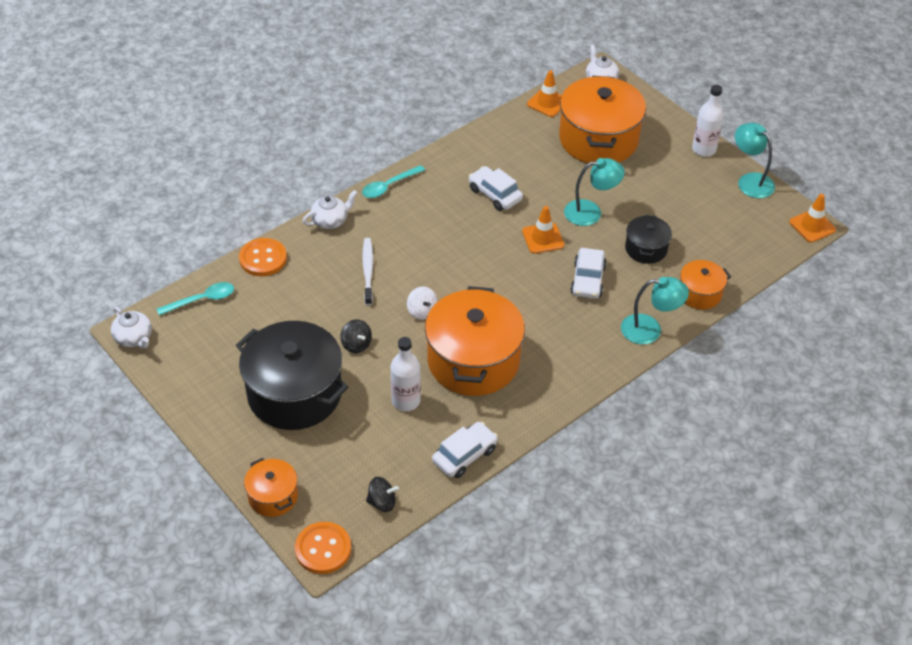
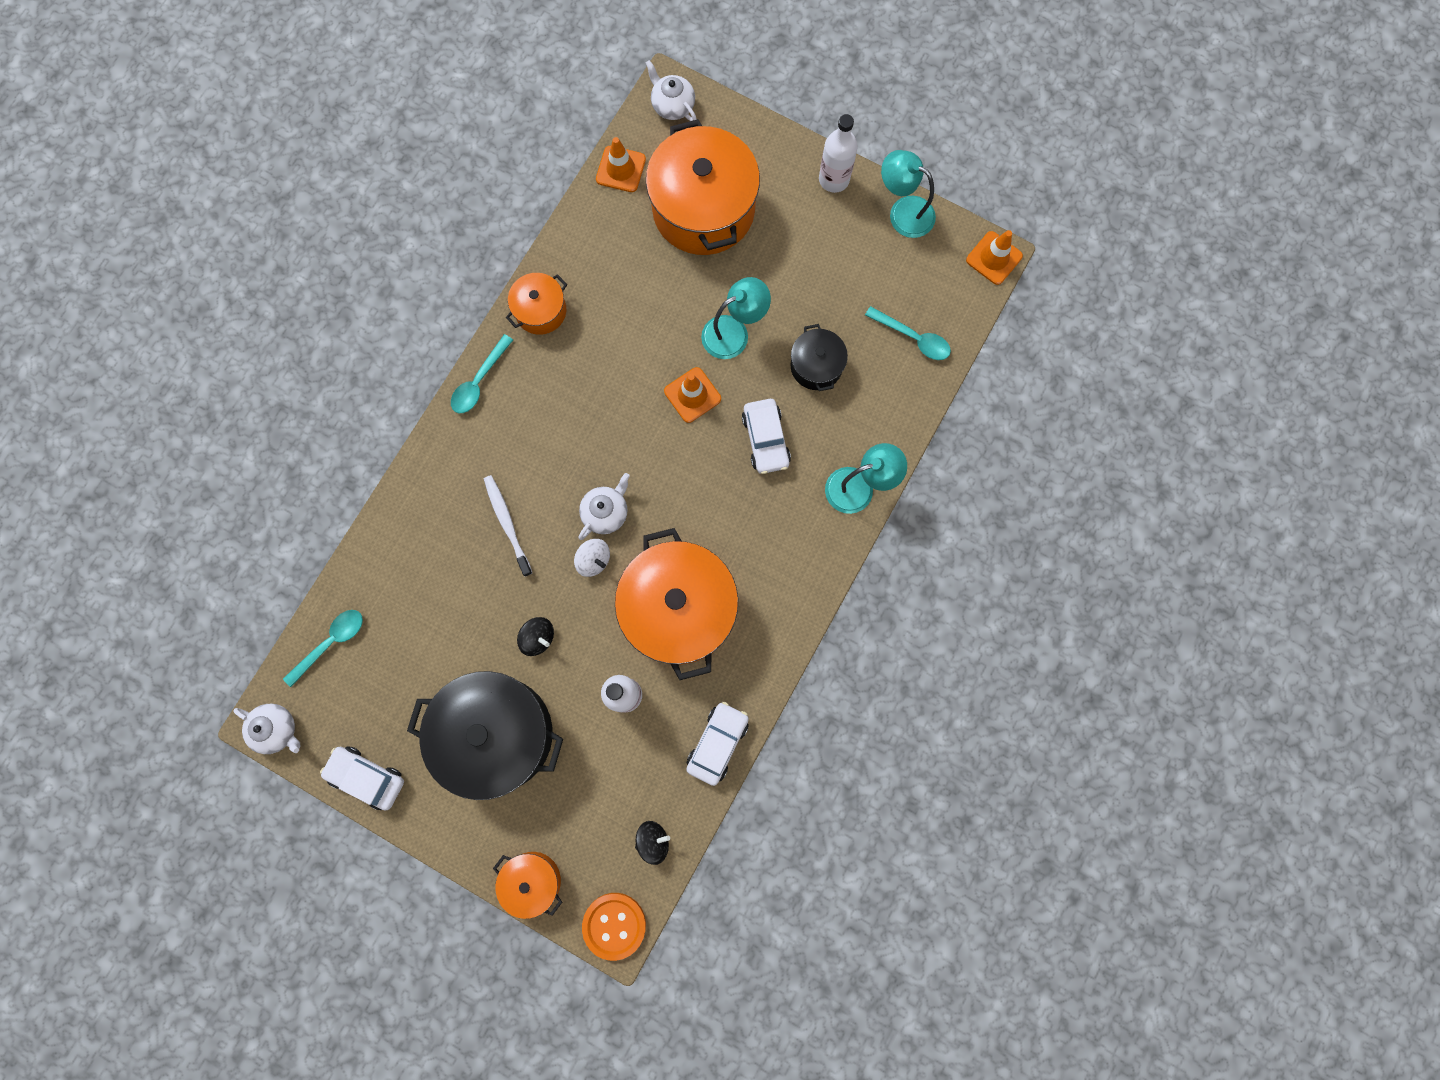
camera: 20 degrees left, 30 degrees up
orange button [239,238,287,276] -> none
white teapot [302,190,357,229] -> white teapot moved to [579,473,630,540]
white car [469,166,523,211] -> white car moved to [320,746,404,811]
orange pot [680,260,731,310] -> orange pot moved to [506,273,567,335]
none -> turquoise spoon [865,306,951,360]

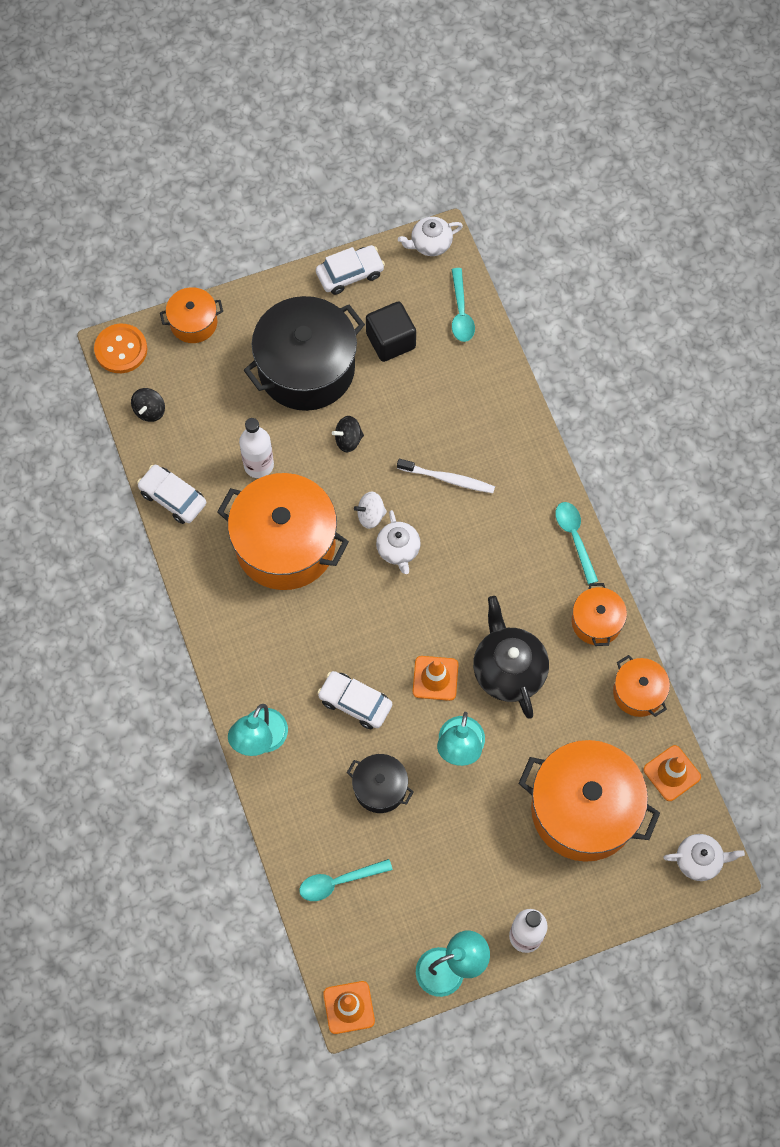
camera: 130 degrees right, 10 degrees down
white car [686,702,749,786] -> white car turned 150 degrees clockwise [137,465,206,524]
none -> black cube [366,301,416,362]
none -> black teapot [473,596,549,719]
none -> orange pot [613,655,670,717]

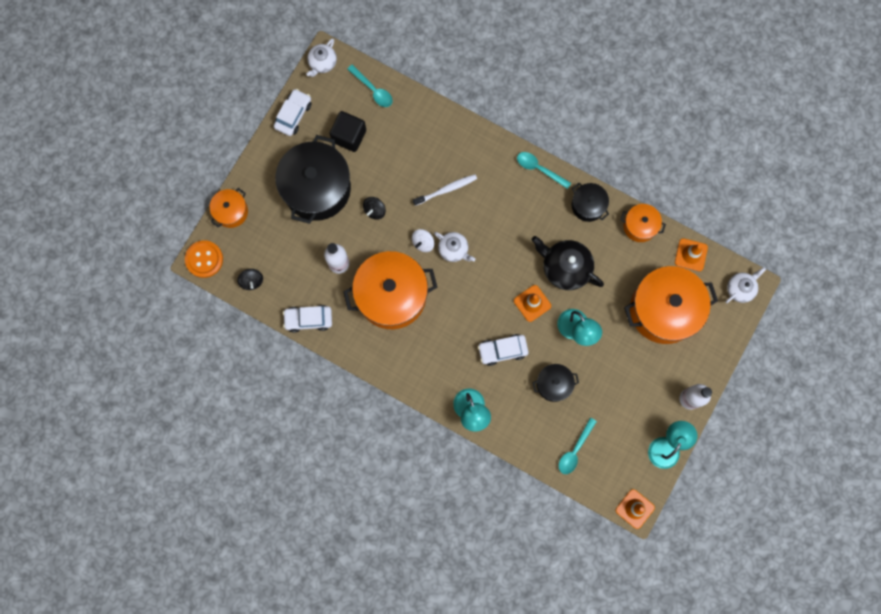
camera: 40 degrees left, 10 degrees up
orange pot [572,583,627,646] -> black pot [572,183,609,222]

